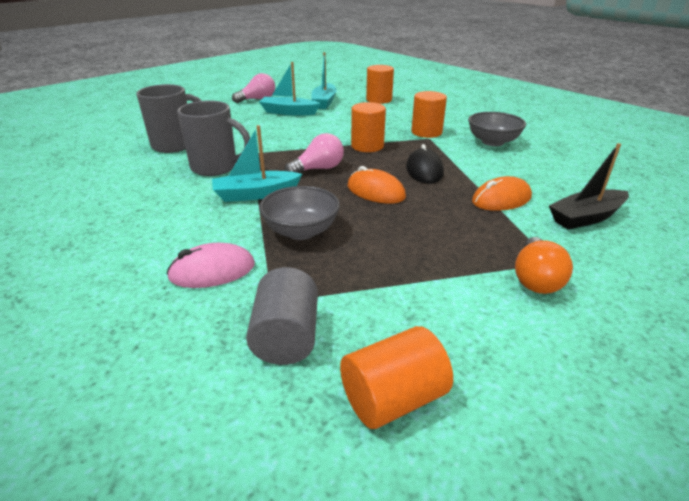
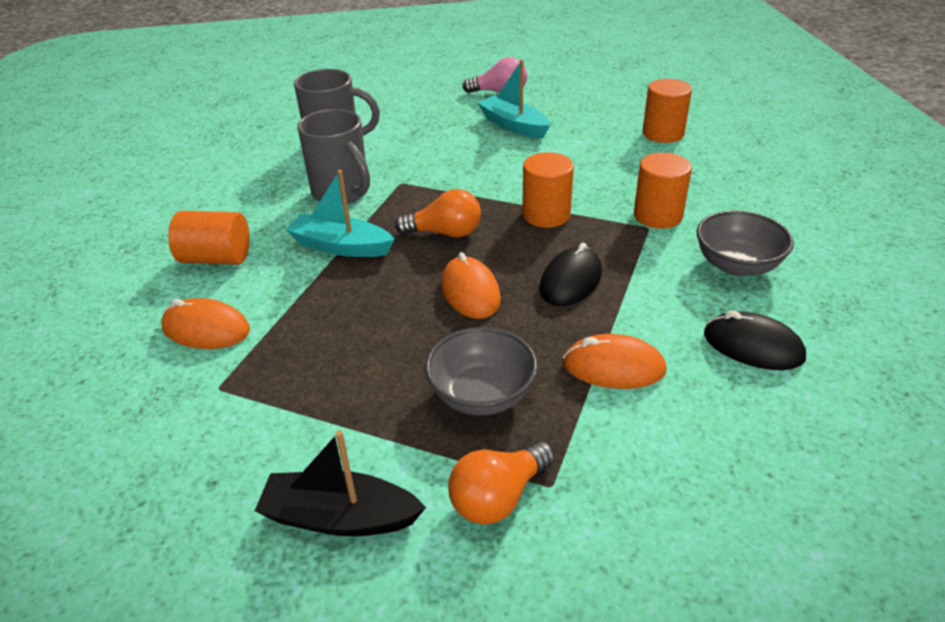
camera: 35 degrees right, 5 degrees up
pink mouse [167,243,255,288] -> orange mouse [161,298,250,349]
grey cylinder [246,267,318,365] -> none
grey bowl [259,186,340,240] -> grey bowl moved to [425,327,538,415]
pink light bulb [284,133,344,173] -> orange light bulb [395,189,481,237]
turquoise boat [311,52,337,109] -> none
orange cylinder [340,326,453,429] -> orange cylinder moved to [168,211,249,265]
black boat [549,143,629,230] -> black boat moved to [255,430,426,536]
none -> black mouse [704,311,806,370]

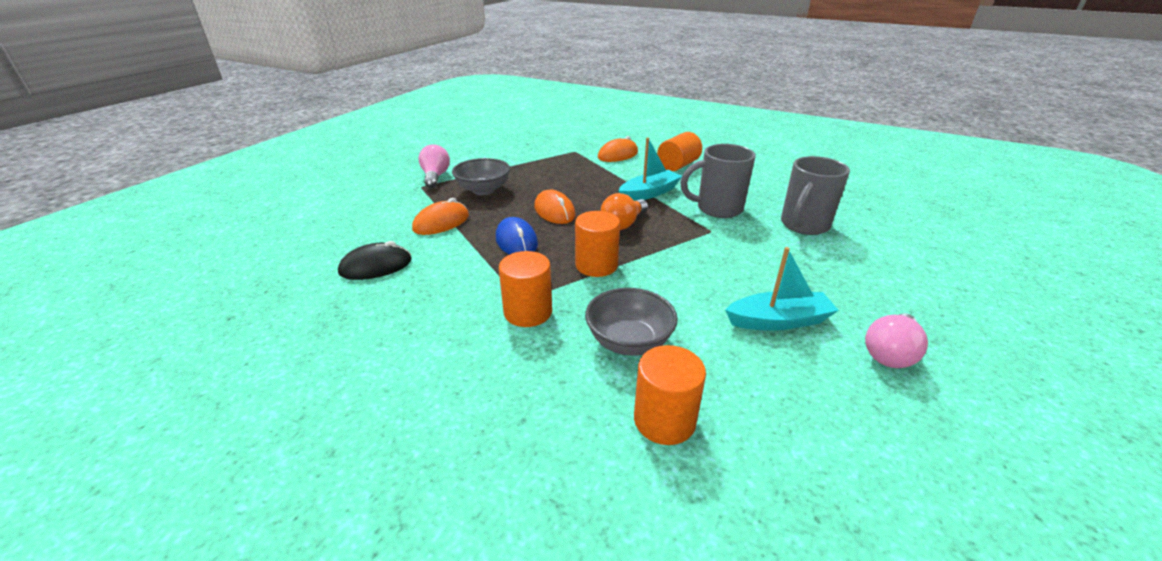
camera: 125 degrees right, 5 degrees down
black boat [255,430,426,536] -> none
orange mouse [441,252,501,319] -> orange mouse turned 45 degrees clockwise [534,190,575,224]
orange light bulb [448,441,555,525] -> pink light bulb [418,144,450,188]
black mouse [539,243,602,306] -> blue mouse [496,217,538,255]
grey bowl [696,210,794,276] -> grey bowl moved to [585,288,678,356]

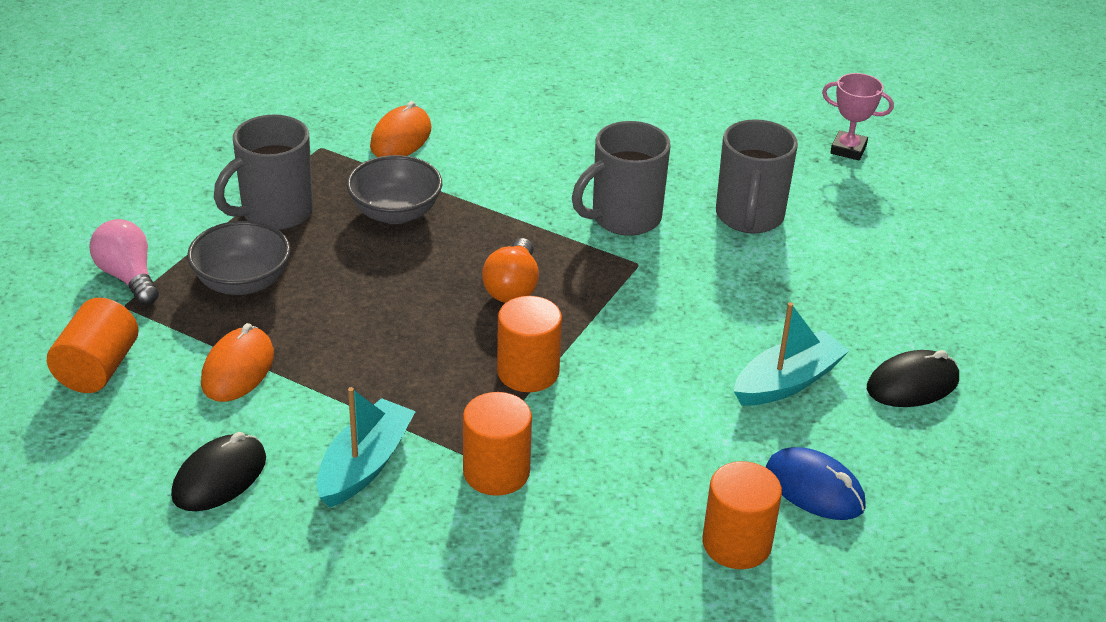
camera: 30 degrees left, 5 degrees up
blue mouse [496,217,538,255] -> blue mouse moved to [766,447,866,520]
orange mouse [534,190,575,224] -> none
grey bowl [585,288,678,356] -> grey bowl moved to [347,155,442,224]
turquoise boat [619,137,682,201] -> turquoise boat moved to [316,387,416,508]
orange cylinder [657,132,702,171] -> orange cylinder moved to [47,298,139,393]
pink light bulb [865,313,928,368] -> black mouse [867,350,959,407]
none -> grey mug [214,114,313,230]
none -> pink trophy [822,73,894,161]

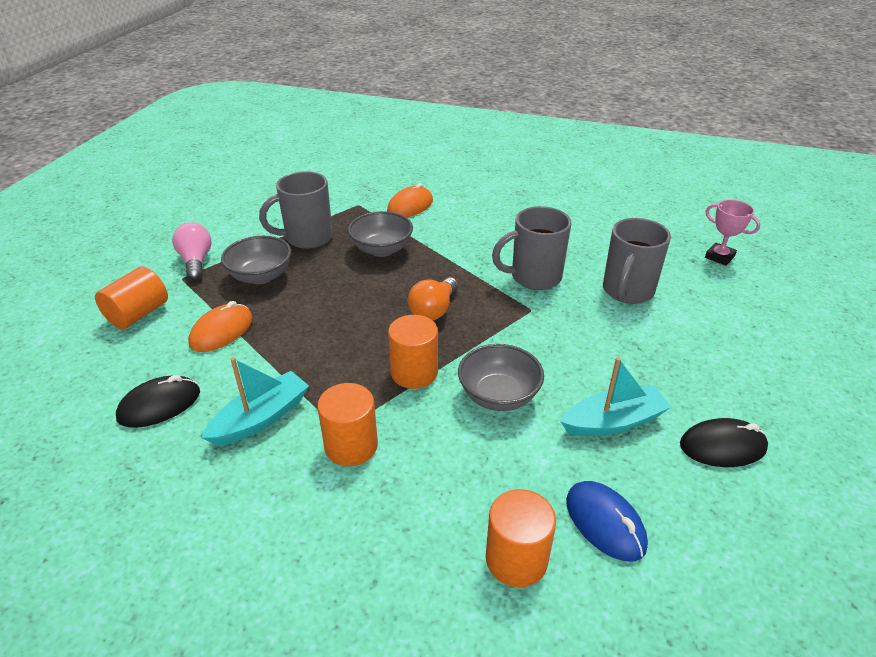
camera: 20 degrees right, 0 degrees up
none -> grey bowl [458,344,544,411]

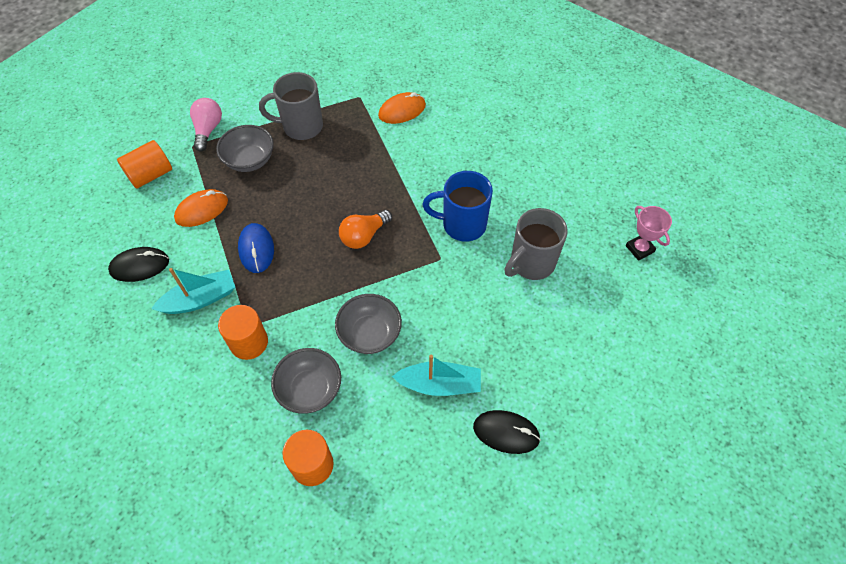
camera: 20 degrees right, 20 degrees up
grey bowl [348,211,413,257] -> grey bowl moved to [271,348,341,414]
orange cylinder [388,315,438,389] -> none
grey mug [492,206,572,290] -> blue mug [422,171,493,242]
blue mouse [566,481,648,562] -> blue mouse moved to [238,223,274,273]

